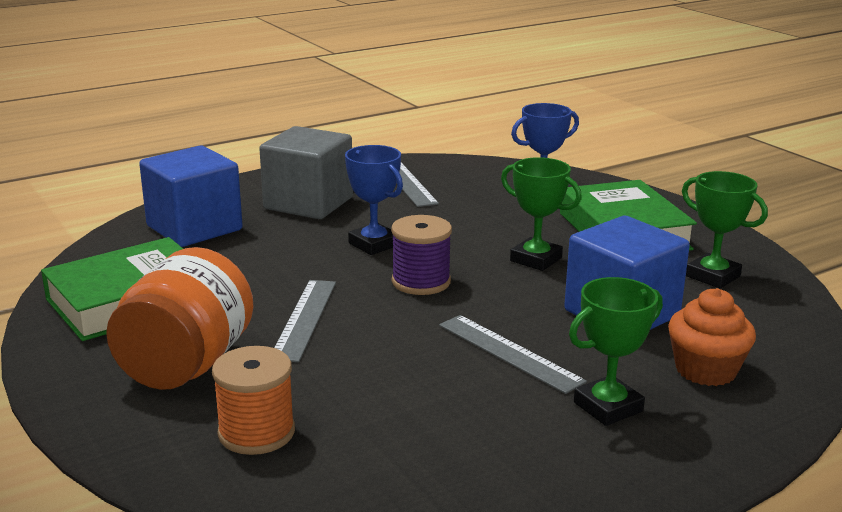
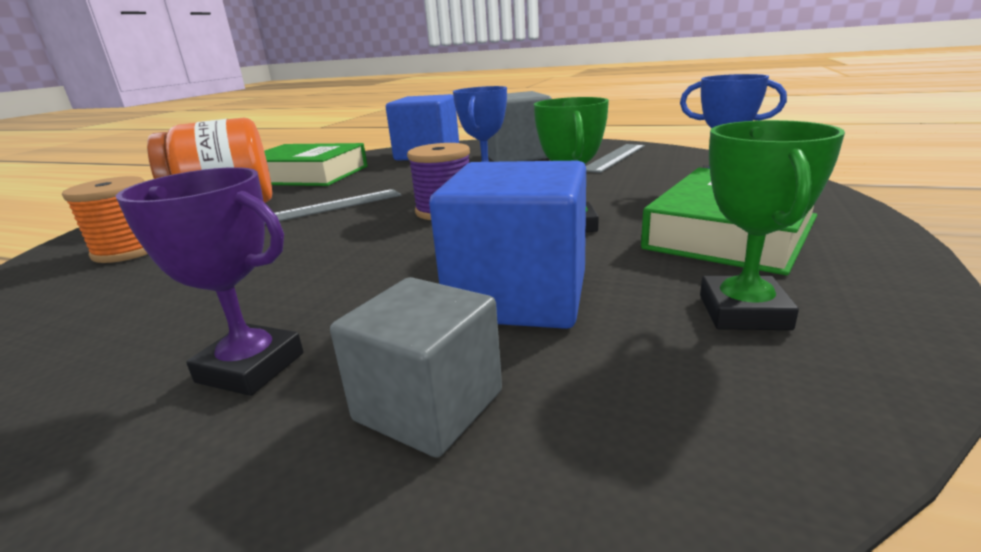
camera: 55 degrees right, 0 degrees up
grey ruler [439,315,587,394] -> none
green trophy [569,277,663,426] -> purple trophy [116,167,303,396]
orange cupcake [668,288,756,386] -> grey cube [330,277,502,458]

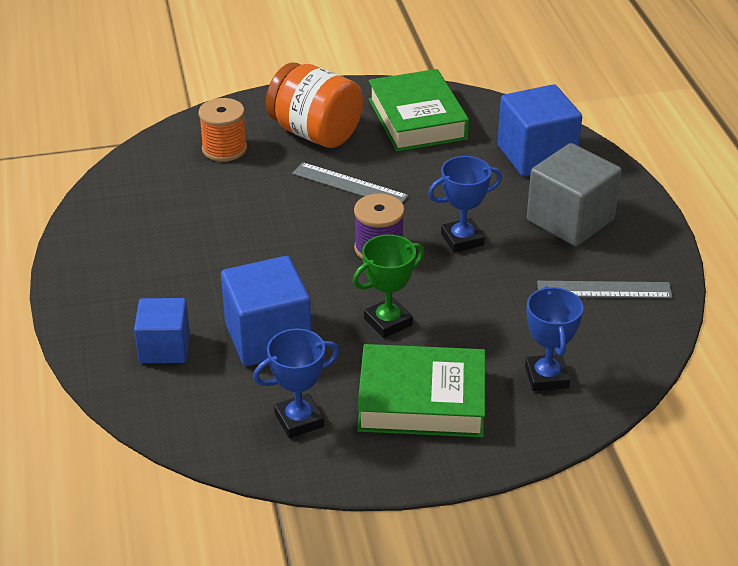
camera: 55 degrees right, 15 degrees up
purple trophy [116,167,303,396] -> none
grey cube [330,277,502,458] -> blue cube [134,298,190,363]
green trophy [700,120,845,330] -> blue trophy [253,329,340,438]

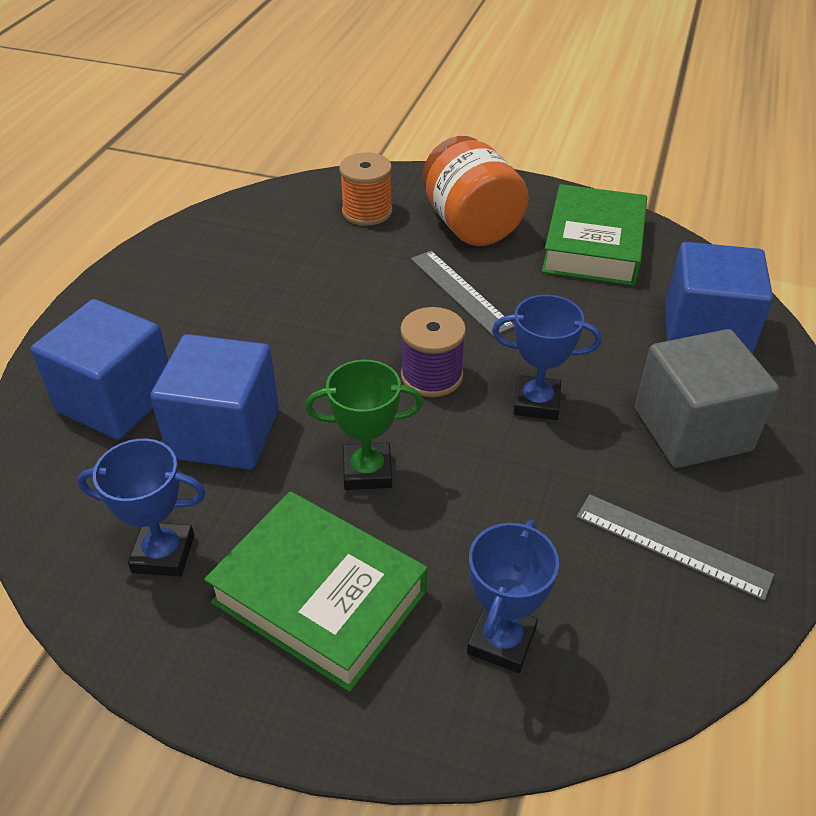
camera: 30 degrees right, 5 degrees up
blue cube [134,298,190,363] -> blue cube [30,299,168,440], size x1.53

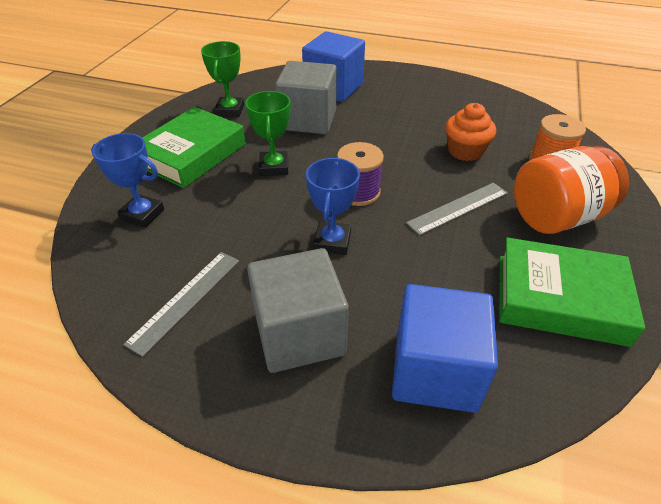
camera: 90 degrees right, 0 degrees up
blue trophy [77,439,206,576] -> green trophy [201,41,244,117]
blue cube [150,334,279,470] -> grey cube [275,61,337,134]
none -> orange cupcake [446,103,496,161]

